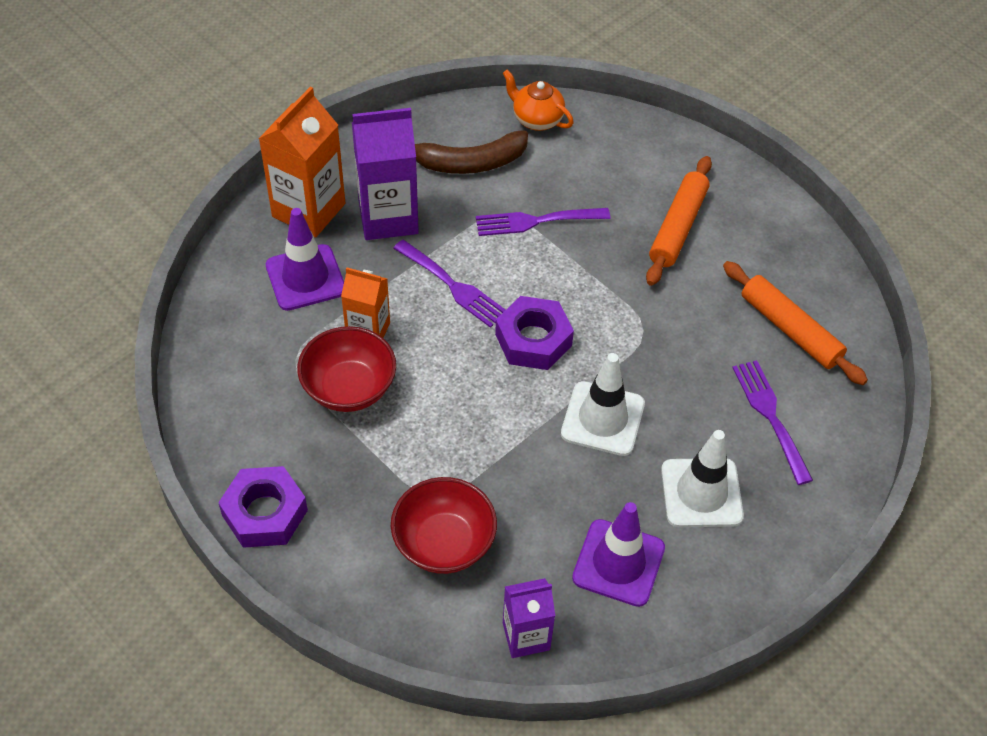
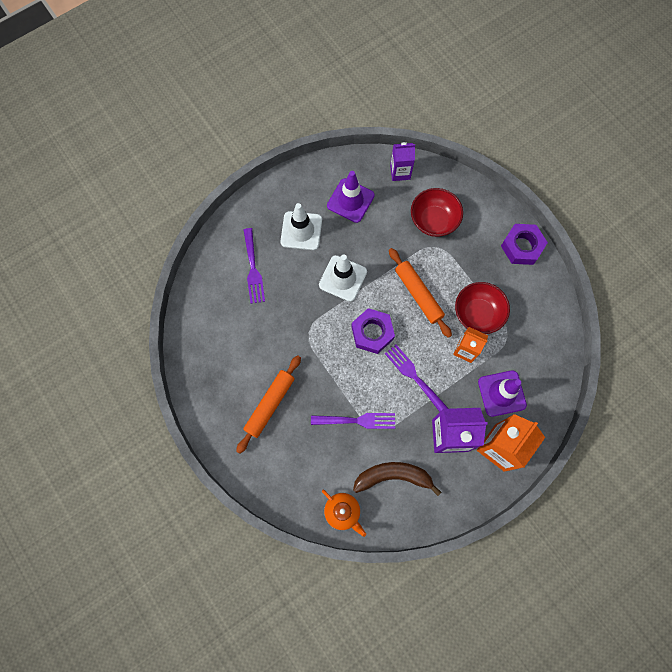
camera: 170 degrees left, 20 degrees up
orange rolling pin [723,261,868,385] -> orange rolling pin moved to [389,248,452,338]

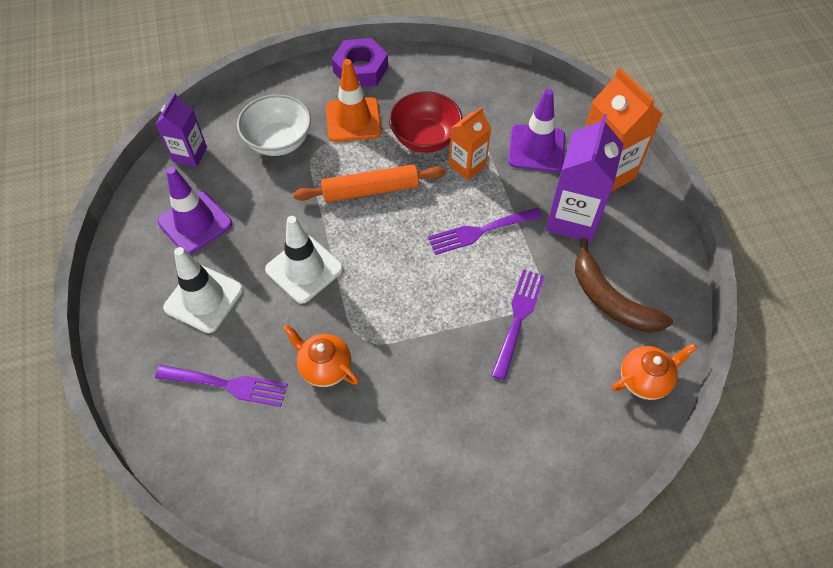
camera: 70 degrees left, 15 degrees down
orange rolling pin [236,355,301,454] -> none
purple nut [351,308,395,354] -> none
brown banana [353,462,441,496] -> brown banana turned 60 degrees counterclockwise [575,238,673,333]
red bowl [411,188,463,237] -> white bowl [237,94,311,156]
none -> orange teapot [283,324,359,387]
none -> orange traffic cone [326,59,382,142]

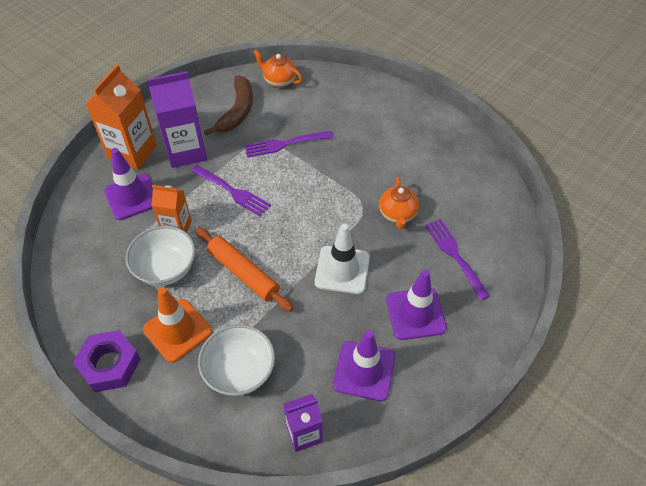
camera: 125 degrees left, 5 degrees down
white traffic cone [163,247,243,333] -> purple traffic cone [386,270,447,340]
red bowl [389,91,462,153] -> white bowl [126,226,195,286]

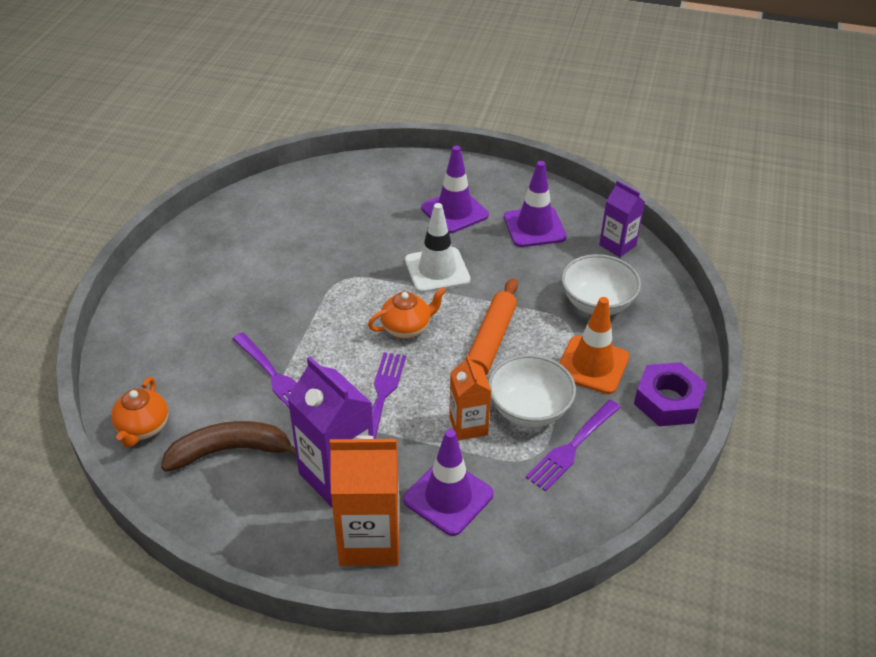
camera: 115 degrees left, 10 degrees down
orange teapot [379,177,419,229] -> orange teapot moved to [368,287,446,339]
purple fork [425,219,490,300] -> purple fork moved to [525,400,621,491]

